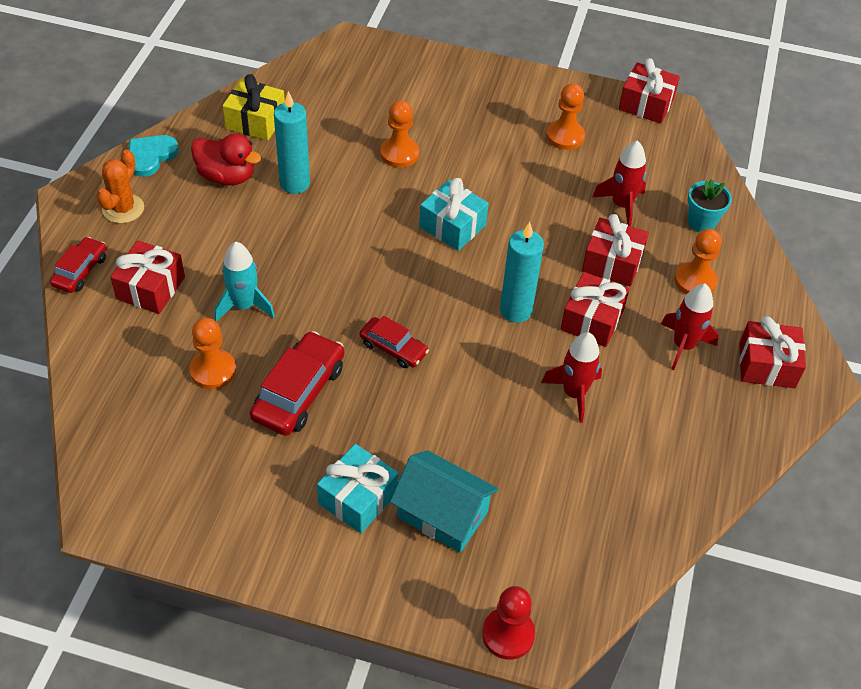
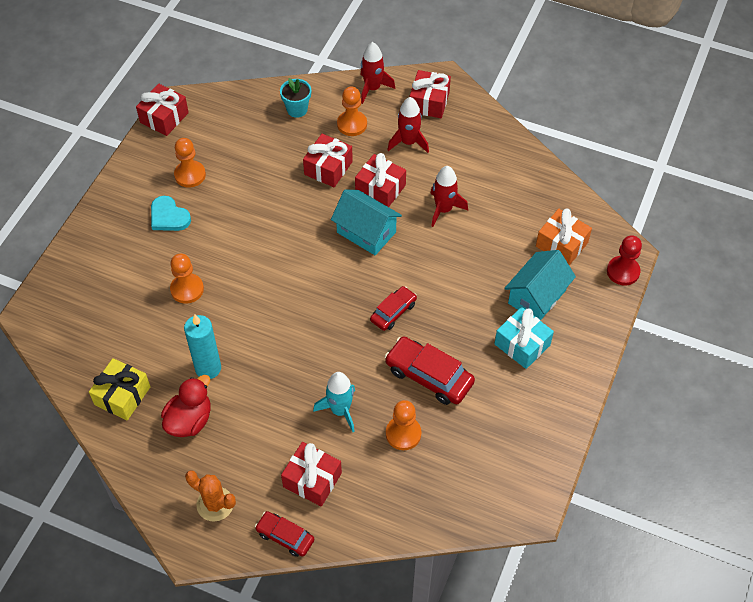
camera: 80 degrees left, 5 degrees up
turquoise heart [129,135,179,177] -> turquoise heart moved to [151,196,191,231]
turquoise gift [419,178,489,251] -> none
turquoise candle [500,222,544,323] -> turquoise house [331,190,402,255]
red rocket [592,140,646,226] -> red rocket moved to [361,42,395,104]
none -> orange gift [536,209,592,265]

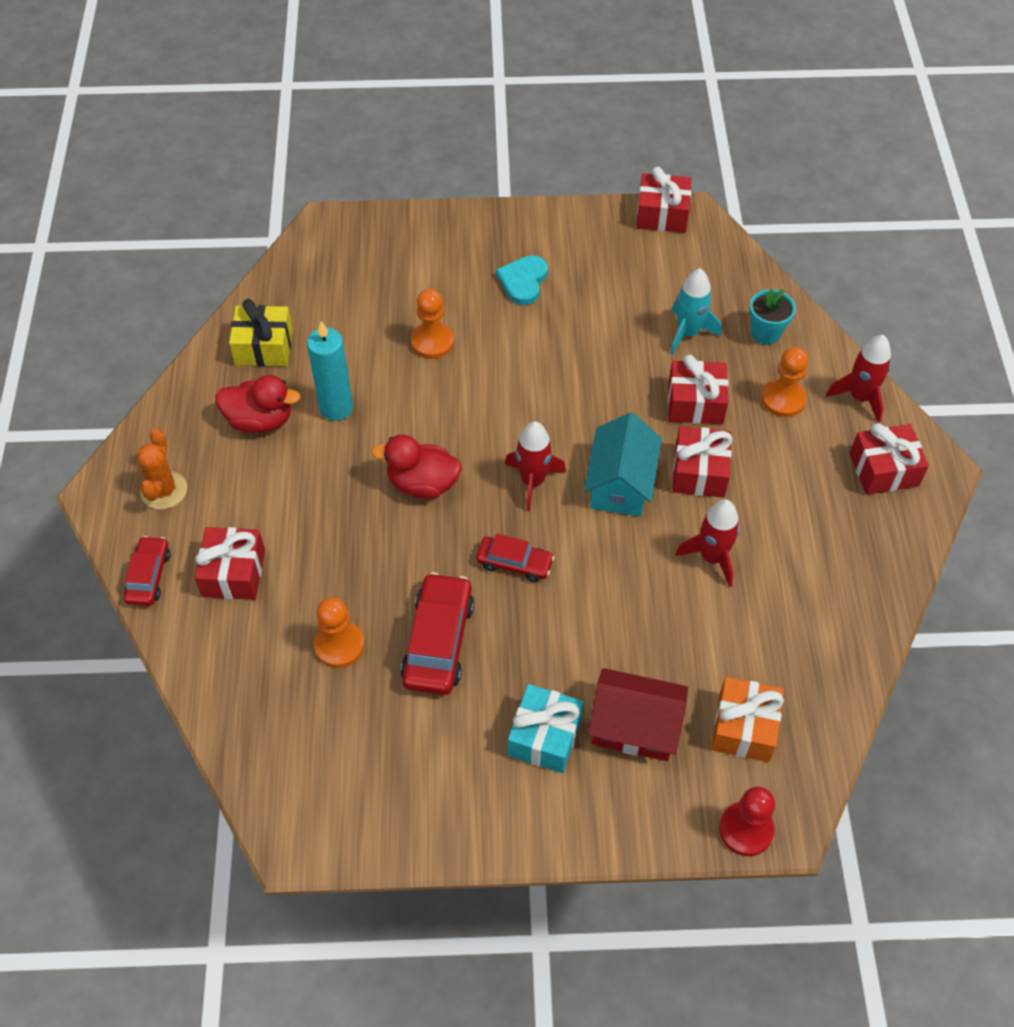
camera: 65 degrees right, 0 degrees up
orange pawn [174,138,206,188] -> none
turquoise rocket [313,372,355,432] -> turquoise rocket moved to [670,268,721,355]
red rocket [388,97,429,153] -> red rocket moved to [505,421,566,511]
turquoise house [504,250,576,321] -> red house [588,668,688,761]
none -> red duck [371,435,462,499]

